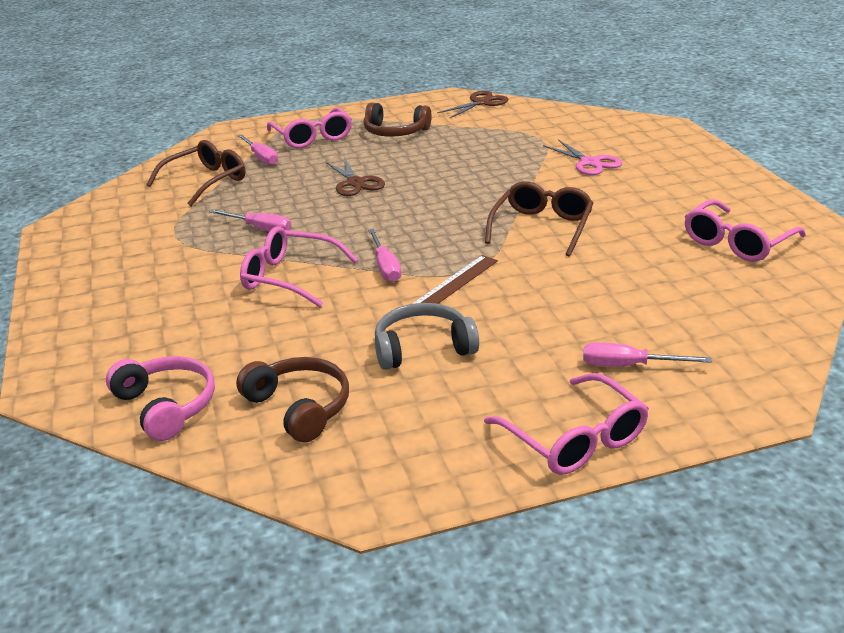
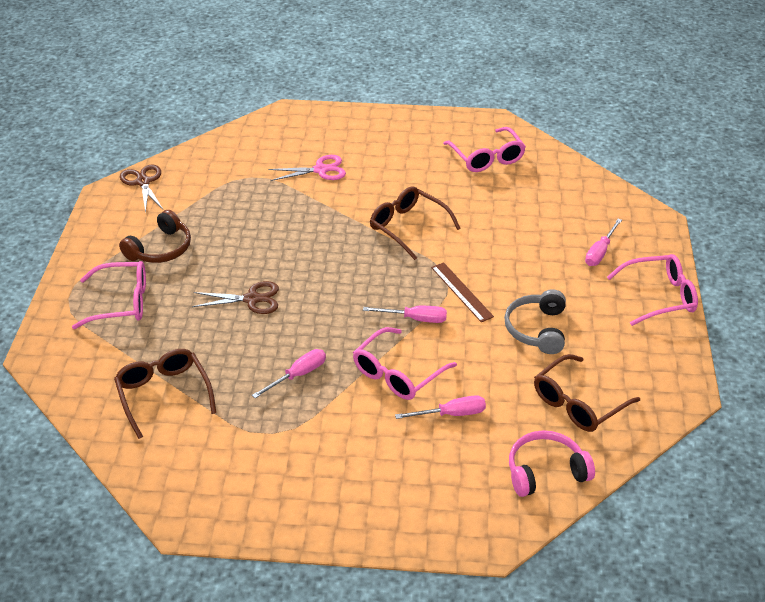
camera: 70 degrees left, 10 degrees up
brown headphones [236,357,349,443] -> brown glasses [534,354,640,432]
pink screwdriver [237,134,278,166] -> pink screwdriver moved to [395,395,486,419]

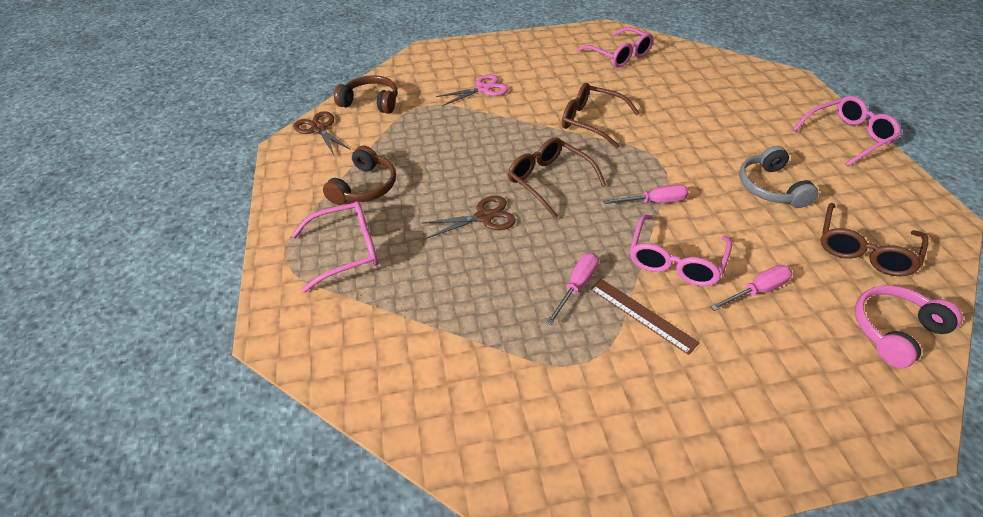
camera: 15 degrees left, 5 degrees up
brown glasses [114,349,216,439] -> brown glasses moved to [508,137,606,218]
brown ruler [431,262,494,322] -> brown ruler moved to [590,279,700,355]
pink screwdriver [585,219,622,266] -> none
none -> brown headphones [334,75,397,114]

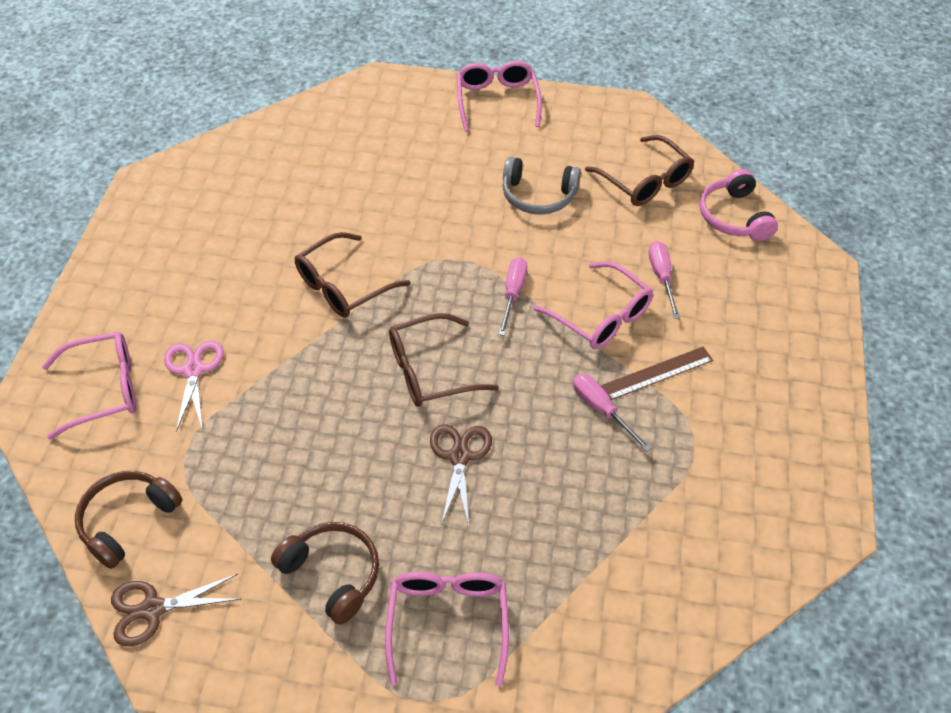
camera: 70 degrees left, 5 degrees up
pink glasses [576,27,654,68] -> pink glasses moved to [42,332,136,440]

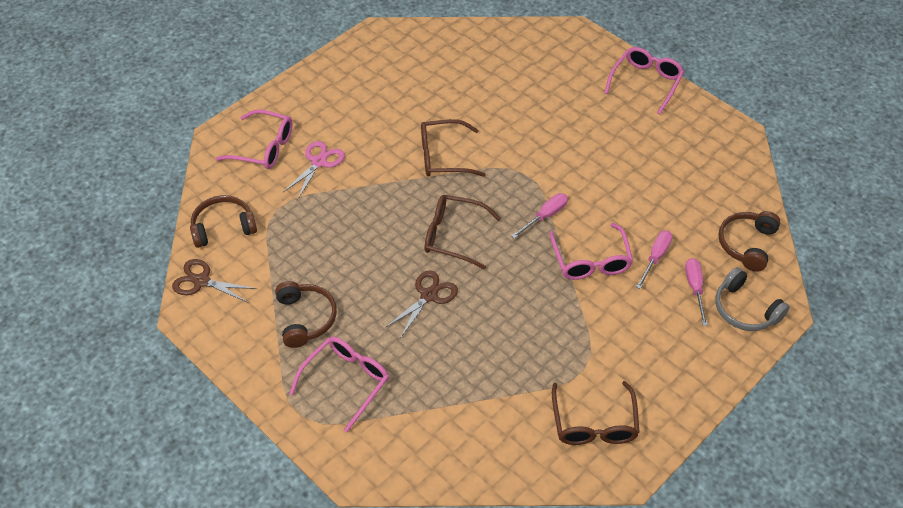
camera: 35 degrees right, 0 degrees up
grey headphones [503,156,581,215] -> grey headphones moved to [715,267,790,331]
pink screwdriver [573,374,651,452] -> pink screwdriver moved to [685,258,708,326]
brown glasses [585,135,694,206] -> brown glasses moved to [552,381,640,445]
brown ruler [601,347,713,400] -> none
pink headphones [700,169,778,241] -> brown headphones [718,211,780,272]

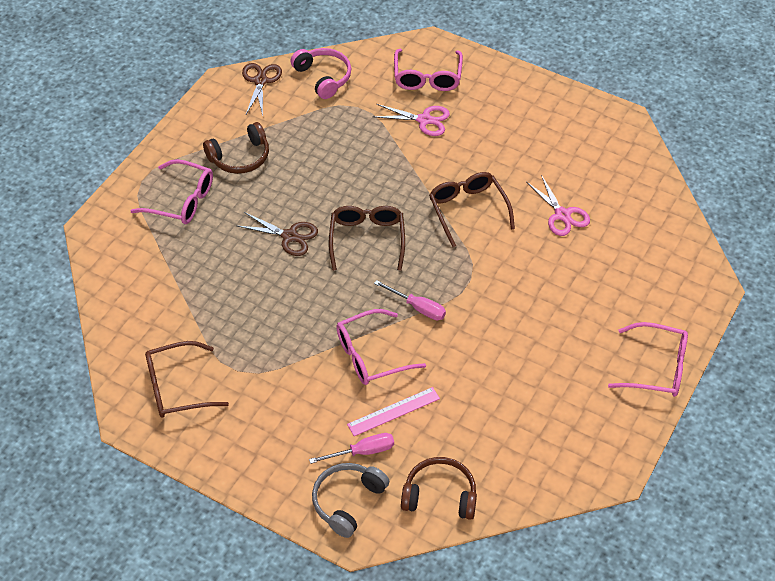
camera: 75 degrees right, 0 degrees up
brown headphones [190,195,257,248] -> pink headphones [290,48,351,99]
pink screwdriver [636,230,673,289] -> pink ruler [347,387,440,436]
none -> pink scissors [526,175,590,236]

